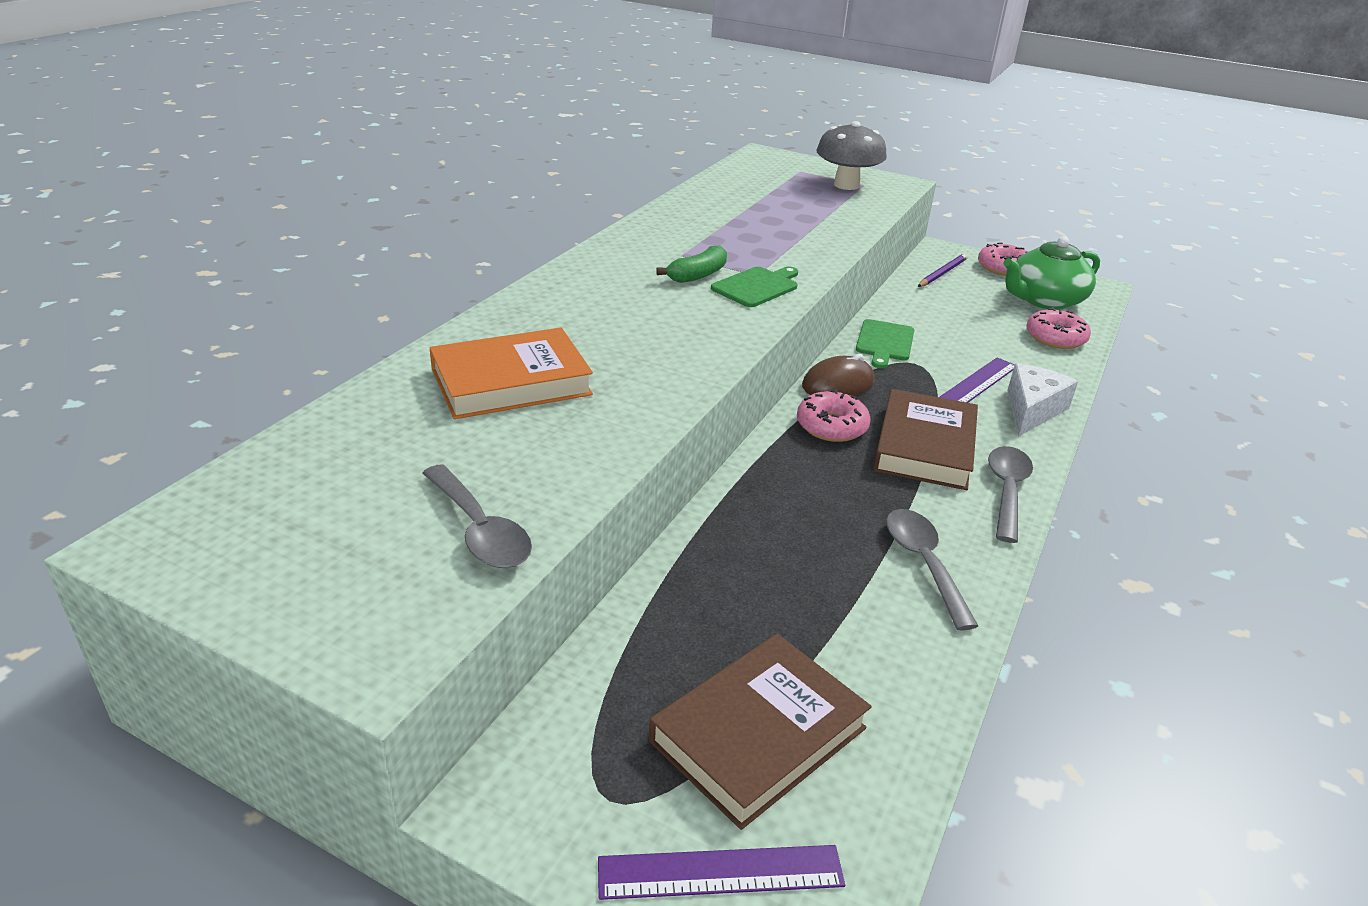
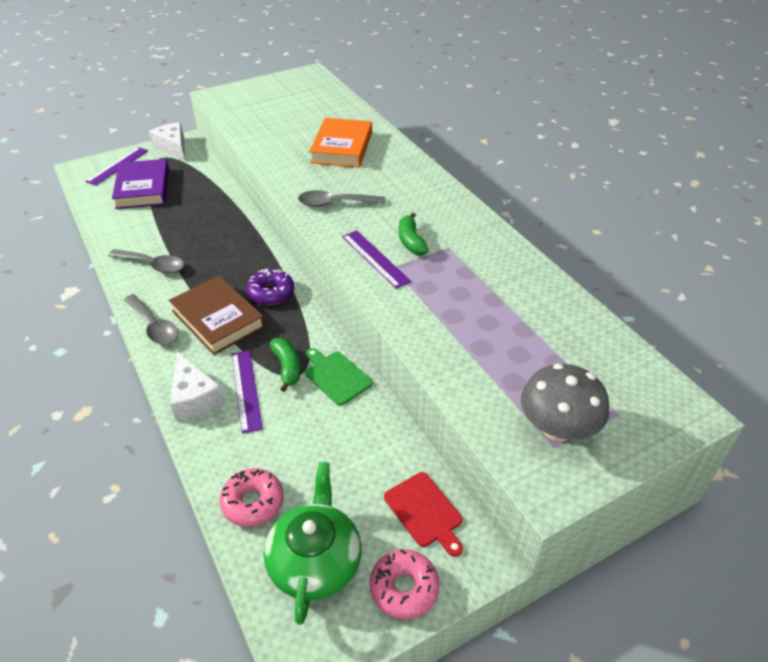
camera: 125 degrees right, 10 degrees up
grey spoon [422,464,532,568] -> grey spoon moved to [298,190,385,207]
brown book [649,634,872,830] -> purple book [112,159,169,209]
green cutting board [711,266,798,307] -> purple ruler [342,230,411,289]
pink donut [797,389,870,442] -> purple donut [246,269,294,305]
brown mouse [802,354,875,396] -> none
purple pencil [918,253,968,287] -> red cutting board [384,472,463,557]
none -> white cheese [149,122,185,160]
none -> green banana [270,338,301,392]

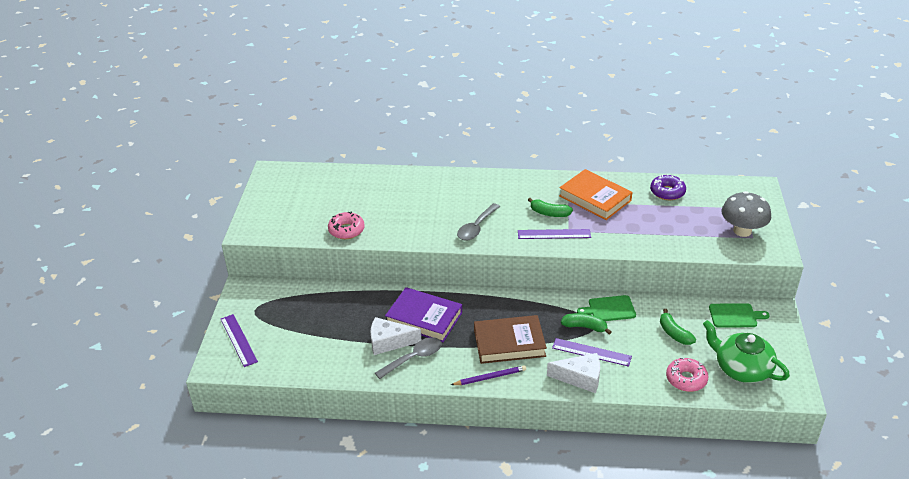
camera: 55 degrees left, 5 degrees down
purple book [112,159,169,209] -> purple book moved to [385,287,462,342]
grey spoon [124,294,179,345] -> purple pencil [451,365,526,385]
white cheese [149,122,185,160] -> white cheese moved to [370,317,421,355]
purple donut [246,269,294,305] -> purple donut moved to [650,174,686,200]
orange book [309,118,372,167] -> orange book moved to [559,169,632,220]
pink donut [370,549,440,619] -> pink donut moved to [328,211,365,239]
red cutting board [384,472,463,557] -> green cutting board [709,303,770,328]
none -> green banana [660,309,696,345]

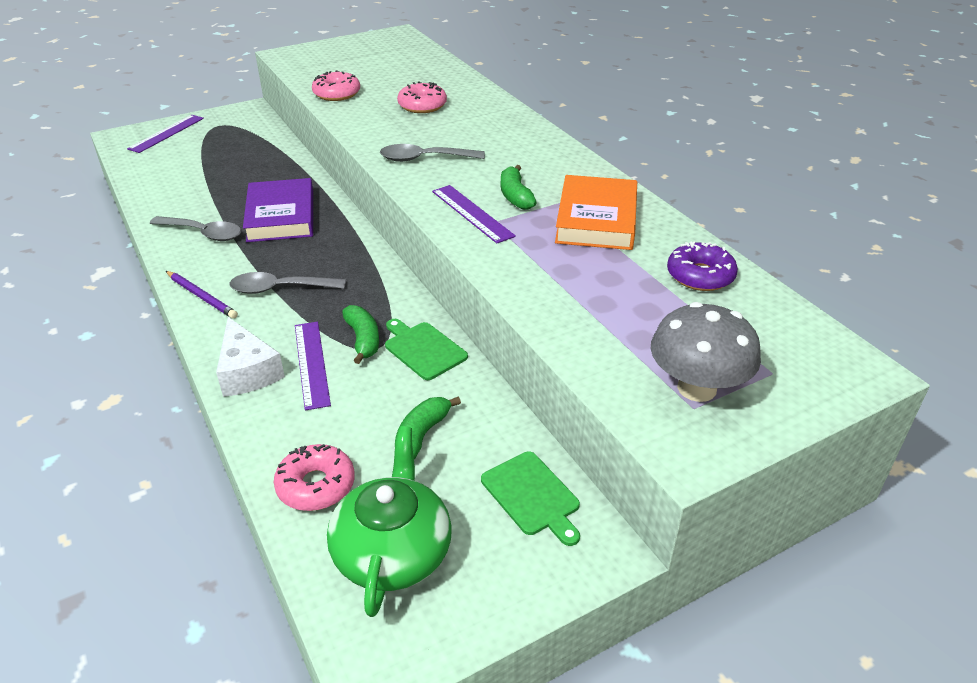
camera: 55 degrees right, 0 degrees up
white cheese [370,317,421,355] -> none
brown book [474,315,547,364] -> grey spoon [230,272,346,294]
none -> pink donut [397,81,447,113]

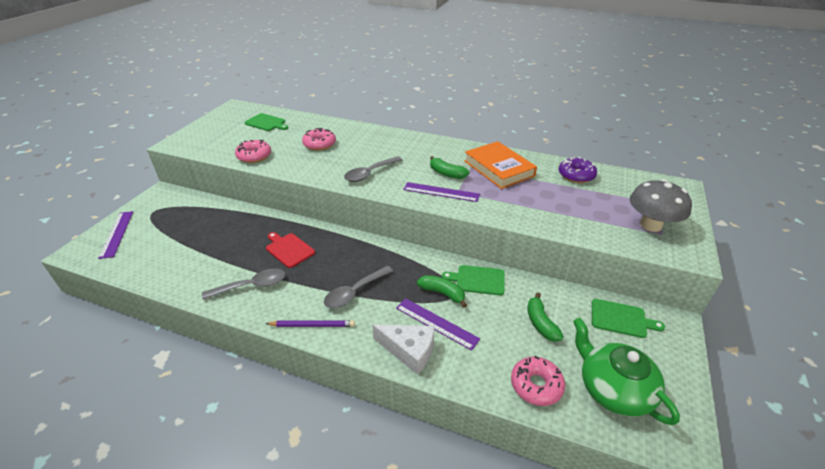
camera: 40 degrees left, 0 degrees up
purple book [243,178,313,242] -> red cutting board [266,232,315,268]
none -> green cutting board [244,113,288,131]

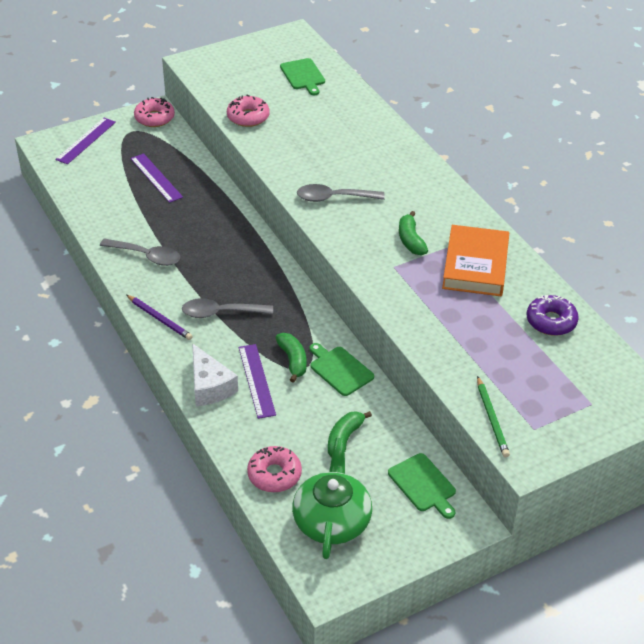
camera: 40 degrees right, 5 degrees up
red cutting board [266,232,315,268] -> none
pink donut [302,128,336,150] -> pink donut moved to [134,97,175,127]
purple ruler [403,182,480,202] -> purple ruler moved to [130,153,183,203]
grey mushroom [630,179,692,232] -> none
none -> green pencil [477,376,510,457]

